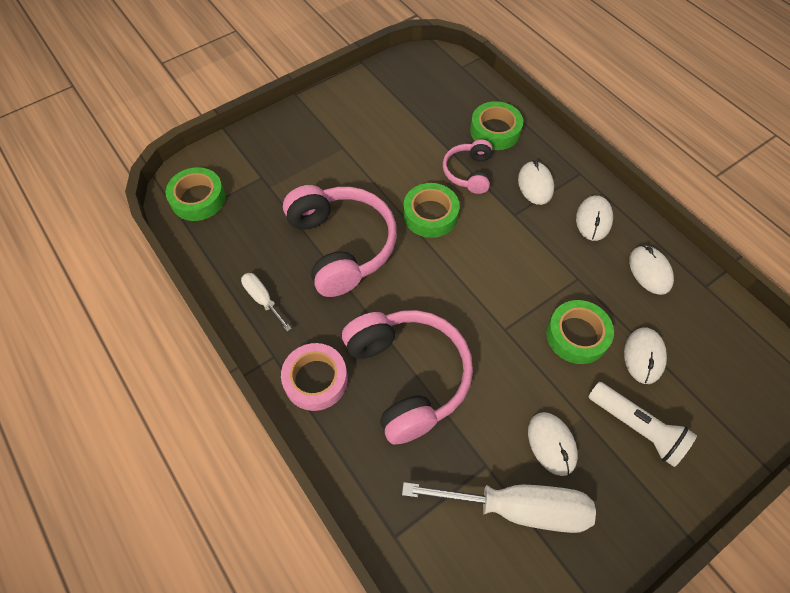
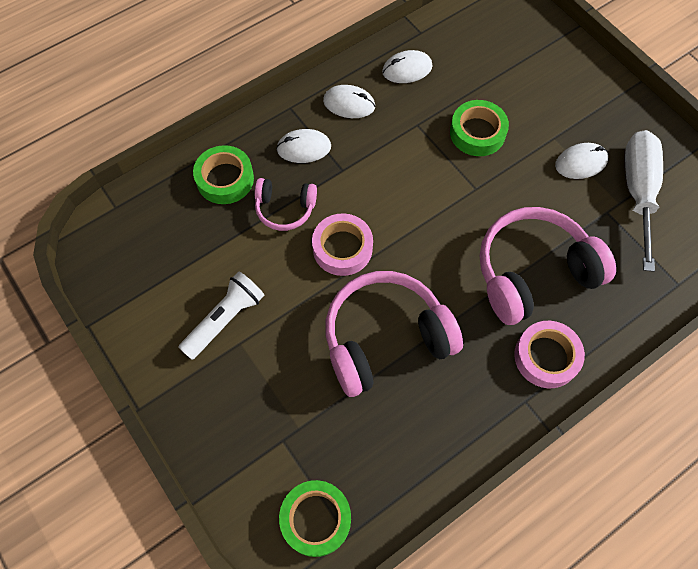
camera: 90 degrees left, 5 degrees up
white screwdriver [241,273,292,332] -> none
green tape [403,183,460,238] -> pink tape [312,213,373,276]
white flashlight [588,382,697,467] -> white flashlight moved to [178,271,264,360]
white mouse [624,328,667,384] -> none

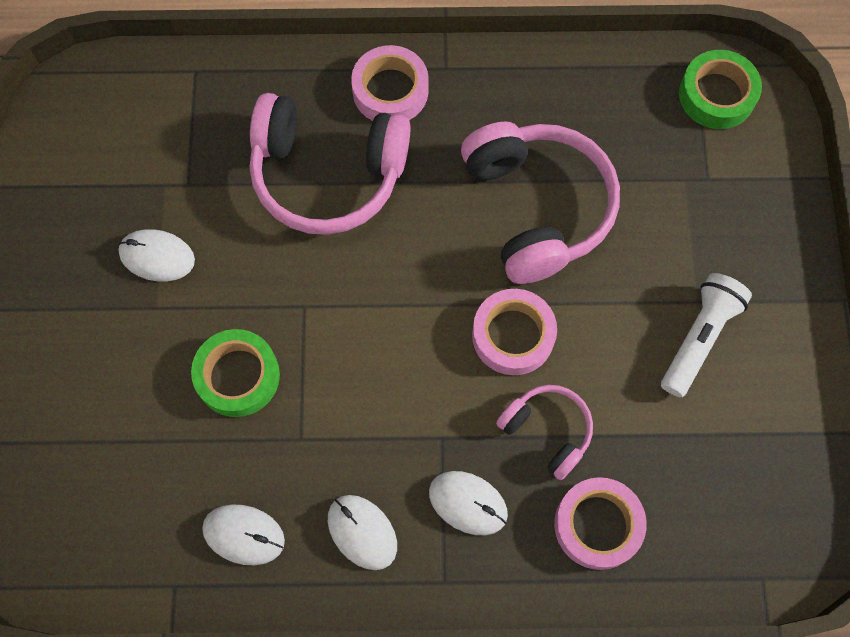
camera: 145 degrees left, 5 degrees up
white flashlight [178,271,264,360] -> white flashlight turned 135 degrees clockwise [661,273,752,397]
green tape [193,145,254,204] -> pink tape [554,477,647,570]
pink headphones [325,271,463,397] -> pink headphones turned 120 degrees counterclockwise [461,122,620,284]
white screwdriver [625,130,663,272] -> none

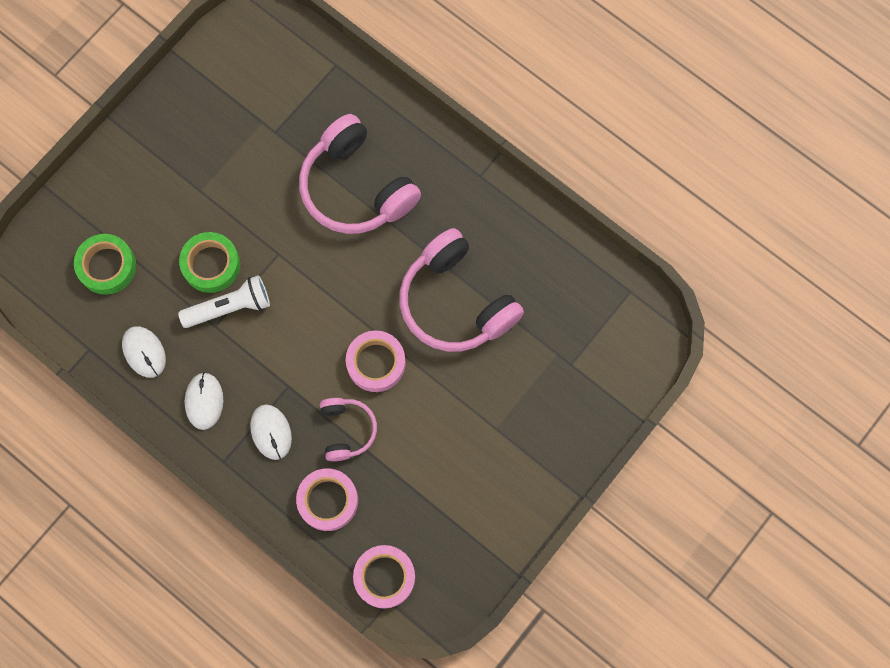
camera: 40 degrees right, 5 degrees up
white mouse [118,229,195,281] -> none
pink tape [351,45,429,121] -> pink tape moved to [353,545,415,609]
pink headphones [461,122,620,284] -> pink headphones turned 120 degrees clockwise [400,228,524,352]
white flashlight [661,273,752,397] -> white flashlight moved to [178,275,270,328]
green tape [679,50,762,129] -> green tape moved to [74,234,136,295]

